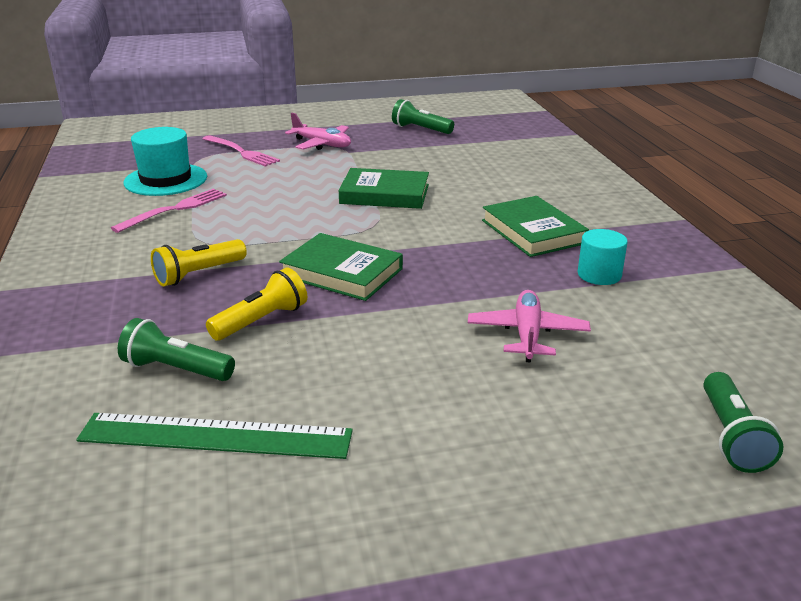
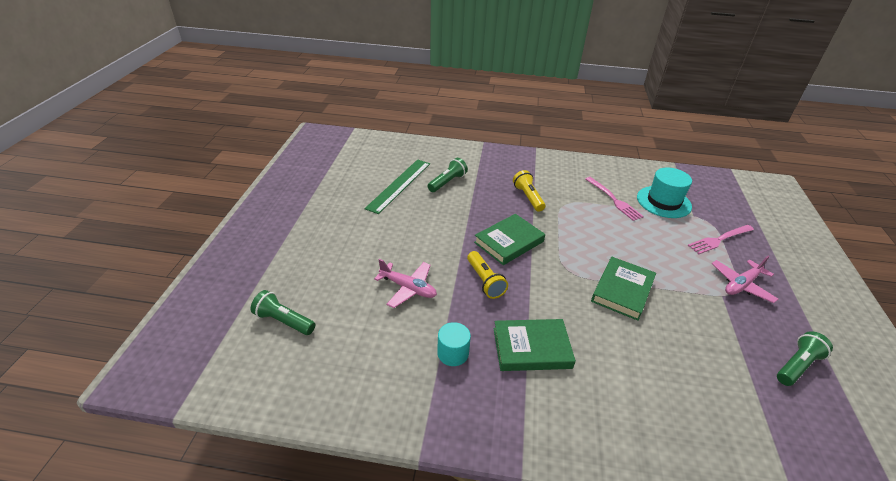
camera: 110 degrees right, 10 degrees up
yellow flashlight [206,267,307,341] -> yellow flashlight moved to [467,251,508,299]

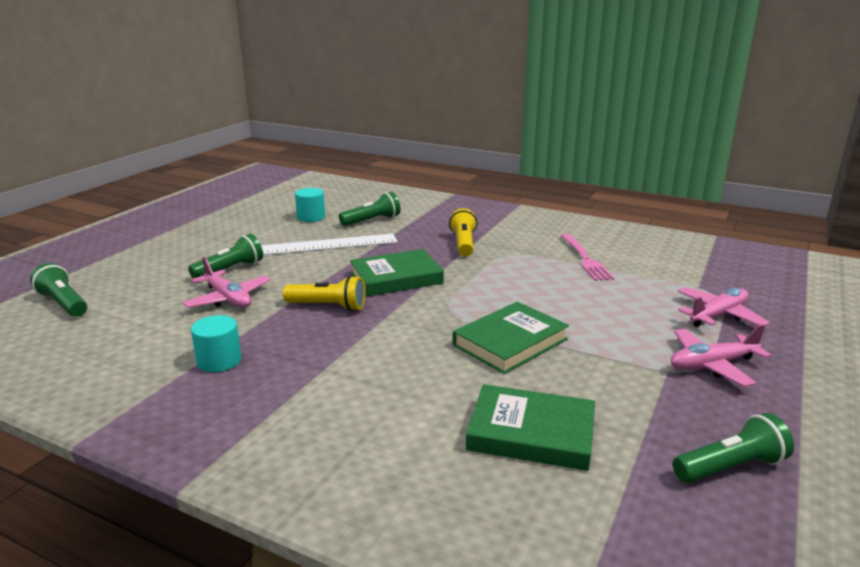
camera: 20 degrees right, 15 degrees down
green ruler [365,159,430,214] -> turquoise cylinder [295,188,325,222]
yellow flashlight [467,251,508,299] -> yellow flashlight turned 75 degrees counterclockwise [283,275,365,311]
green book [493,319,576,371] -> green book moved to [466,384,595,471]
turquoise hat [637,167,692,218] -> none
pink fork [688,225,754,254] -> pink plane [677,287,770,327]
none -> green flashlight [188,234,263,279]
none -> white ruler [261,234,398,255]

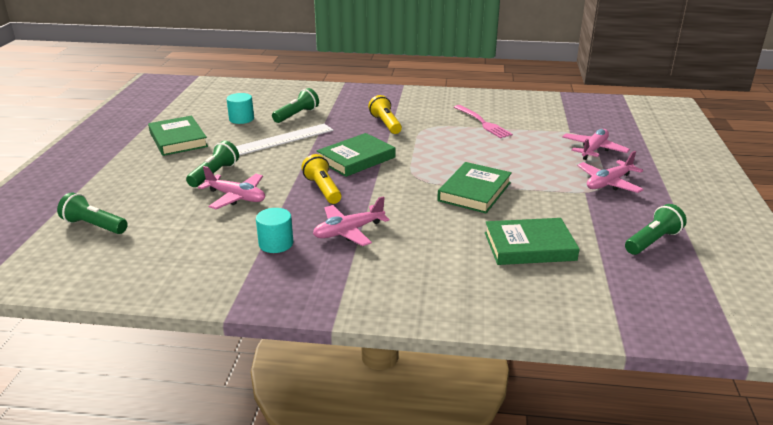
camera: 20 degrees left, 5 degrees up
yellow flashlight [283,275,365,311] -> yellow flashlight turned 105 degrees counterclockwise [301,154,342,204]
none -> green book [148,116,208,156]
none -> pink plane [313,196,390,246]

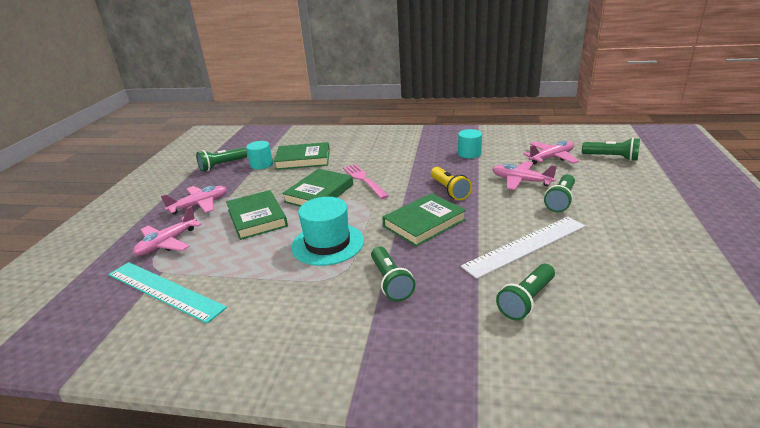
camera: 175 degrees left, 0 degrees up
green book [148,116,208,156] -> green book moved to [226,190,288,240]
turquoise cylinder [227,93,254,124] -> turquoise cylinder moved to [246,141,273,169]
pink plane [313,196,390,246] -> pink plane moved to [523,141,579,164]
yellow flashlight [368,95,402,134] -> green flashlight [371,246,415,302]
pink fork [454,105,513,139] -> pink fork moved to [343,164,389,199]
none -> turquoise ruler [108,262,227,323]
none -> turquoise hat [291,197,364,266]

